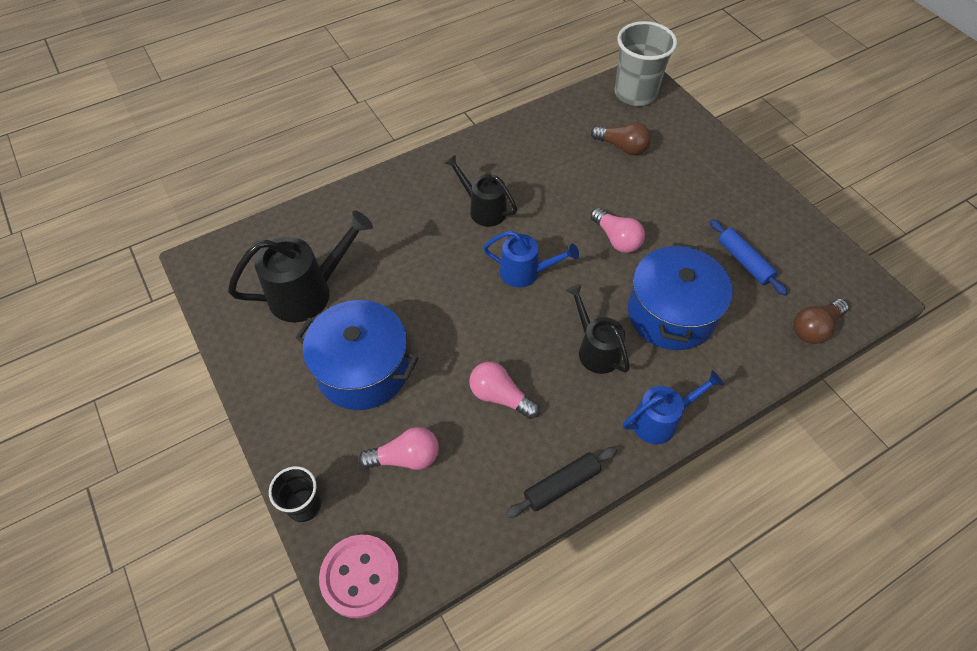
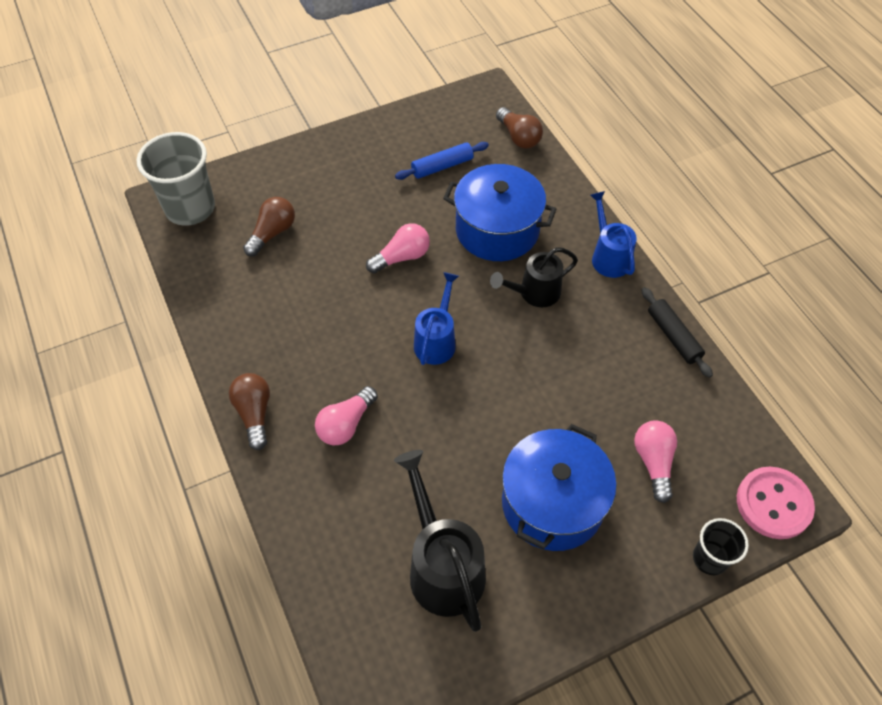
camera: 85 degrees left, 0 degrees up
black watering can [444,154,517,227] -> none
pink light bulb [469,362,540,419] -> pink light bulb moved to [315,386,378,445]
none -> brown light bulb [229,373,270,450]

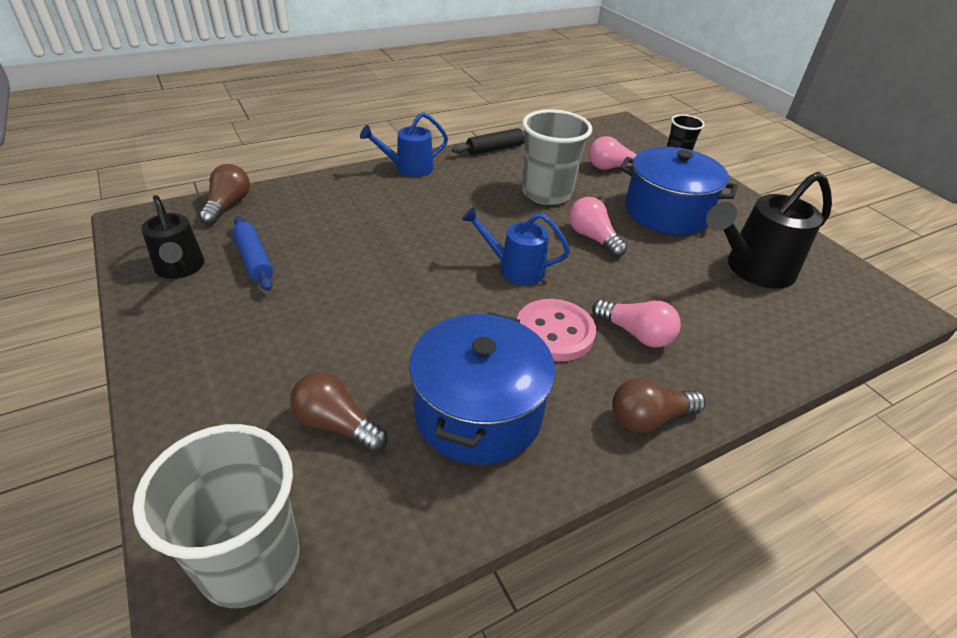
camera: 95 degrees left, 15 degrees down
pink light bulb [366,223,430,273] -> pink light bulb moved to [569,197,627,257]
blue pot [443,164,556,261] -> blue pot moved to [409,312,556,465]
black watering can [490,247,578,307] -> black watering can moved to [141,195,204,279]
brown light bulb [496,107,543,149] -> brown light bulb turned 45 degrees counterclockwise [199,164,250,225]
pink button [737,467,815,539] -> pink button moved to [517,299,596,361]
none -> grey cup [522,109,592,205]

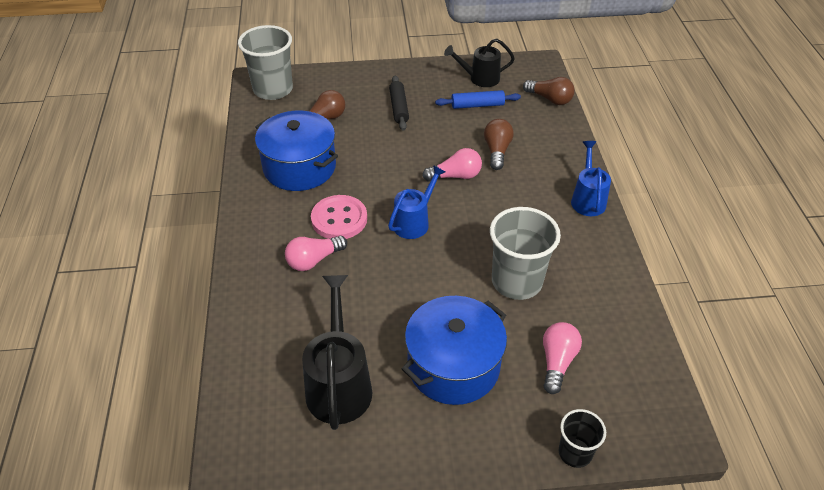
camera: 115 degrees right, 5 degrees up
black rolling pin [452,128,525,155] -> black rolling pin moved to [389,76,409,131]
pink light bulb [569,197,627,257] -> pink light bulb moved to [422,148,482,182]
brown light bulb [612,378,706,433] -> brown light bulb moved to [484,119,514,170]

